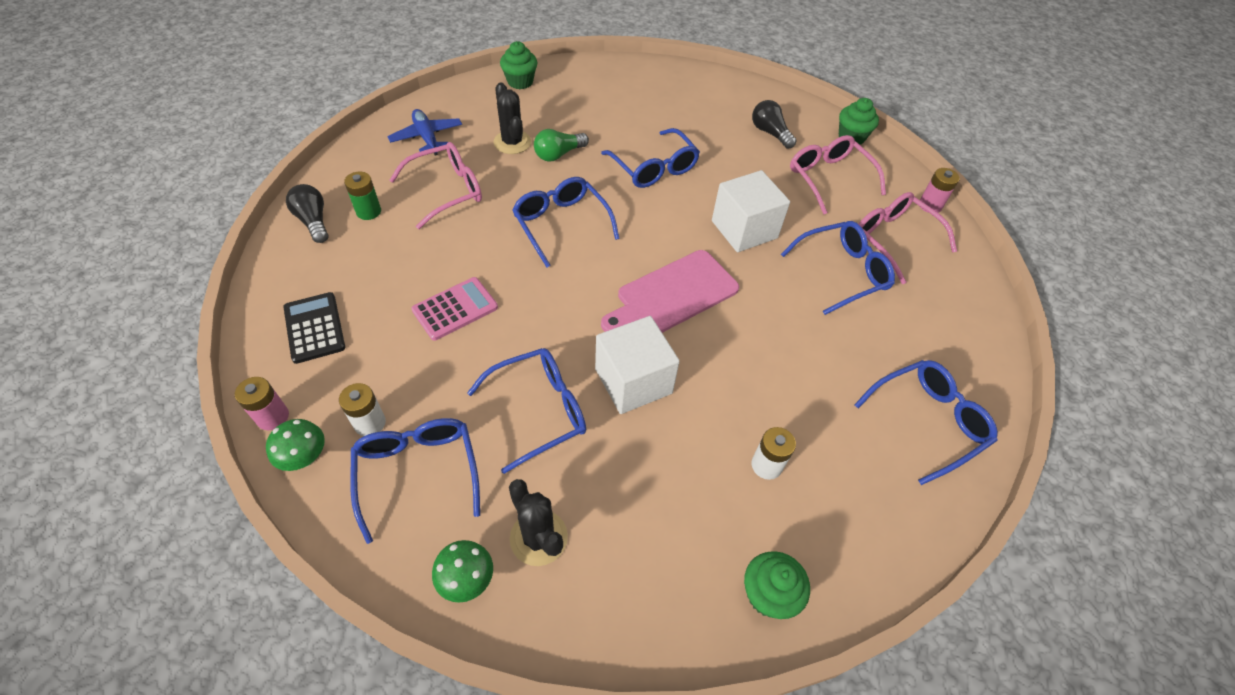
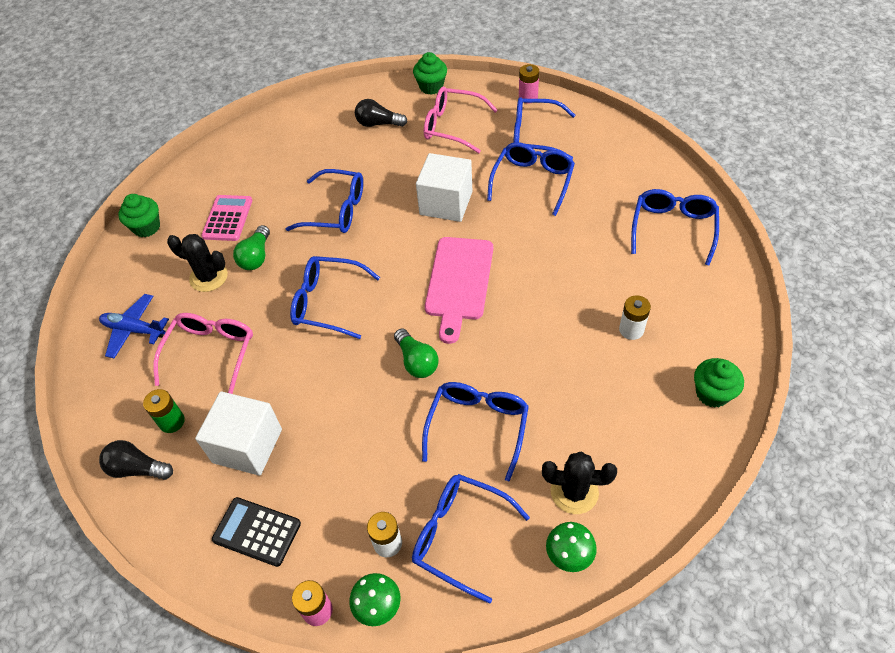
camera: 40 degrees left, 0 degrees up
pink calculator [411,277,498,341] -> pink calculator moved to [201,195,252,241]
white cube [595,316,680,414] -> white cube moved to [195,391,282,476]
pink glasses [859,192,957,284] -> blue glasses [513,97,575,160]
none -> green light bulb [394,329,439,378]

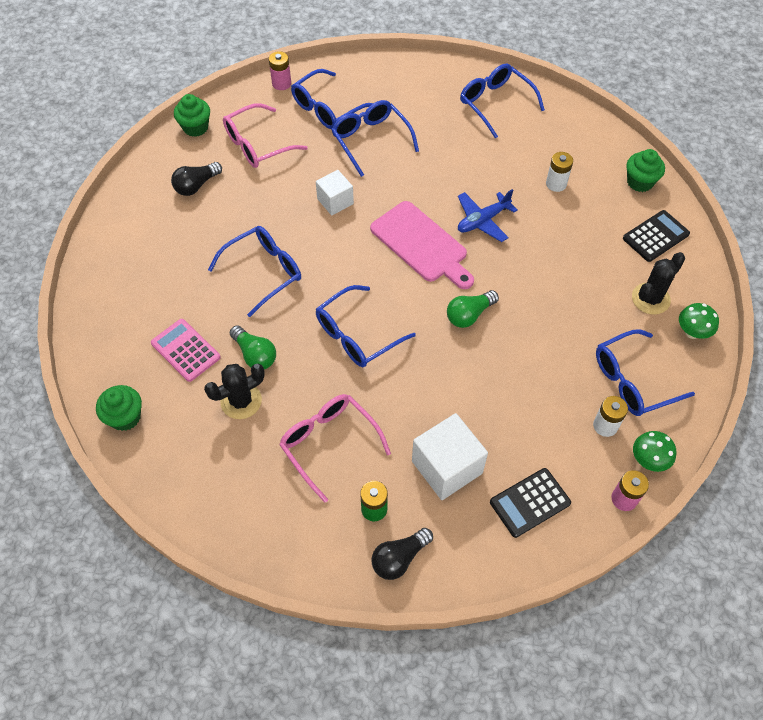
camera: 55 degrees left, 5 degrees up
blue plane [99,294,169,358] -> blue plane moved to [458,189,518,242]
green light bulb [394,329,439,378] -> green light bulb turned 135 degrees clockwise [447,290,499,328]
white cube [416,153,473,222] -> white cube [316,170,354,215], size x0.62
blue glasses [422,382,529,481] -> none
none -> black calculator [623,210,690,262]

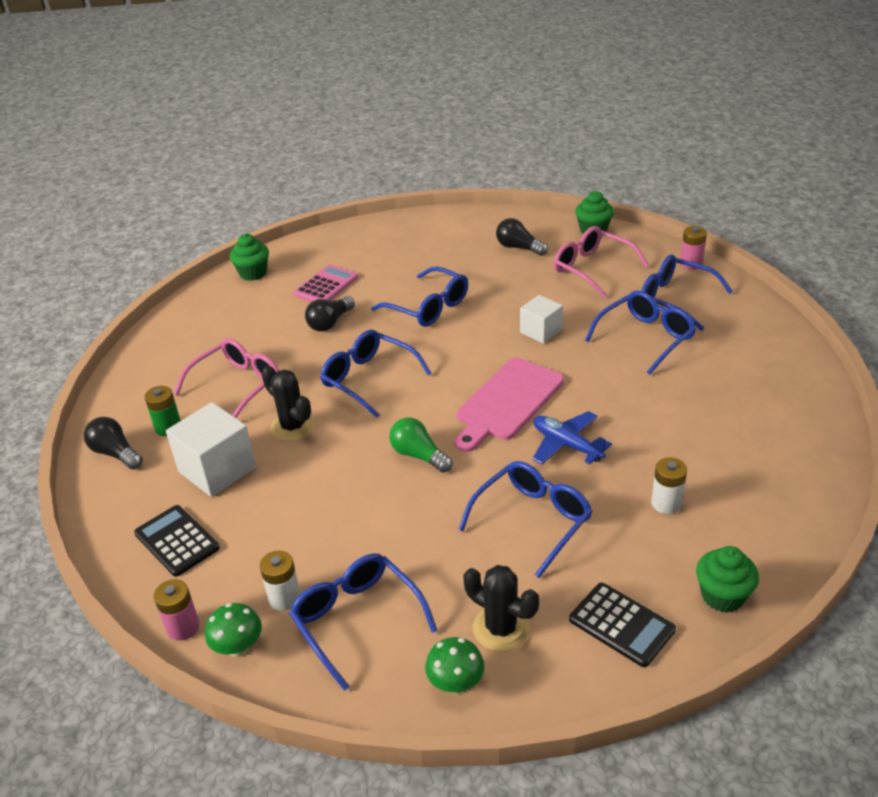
camera: 80 degrees right, 20 degrees down
black cactus [204,364,265,419] -> black cactus moved to [261,365,315,441]
green light bulb [230,325,276,369] -> black light bulb [305,296,355,331]
blue glasses [460,64,545,138] -> blue glasses moved to [458,461,593,578]

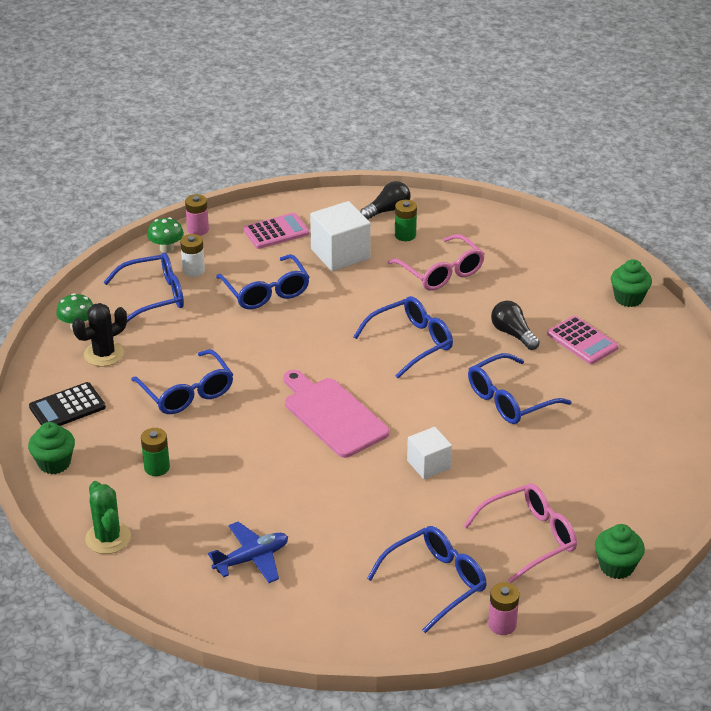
camera: 105 degrees right, 0 degrees up
black calculator [134,505,220,577] -> pink calculator [243,213,309,249]
black cactus [261,365,315,441] -> none
green light bulb [389,417,453,473] -> none
black light bulb [496,218,548,256] -> none
blue plane [532,411,612,465] -> blue plane moved to [208,522,288,583]
blue glasses [585,291,696,374] -> blue glasses moved to [216,254,309,309]
white battery [651,457,687,514] -> green battery [141,428,170,476]
none -> green cactus [85,481,131,554]

